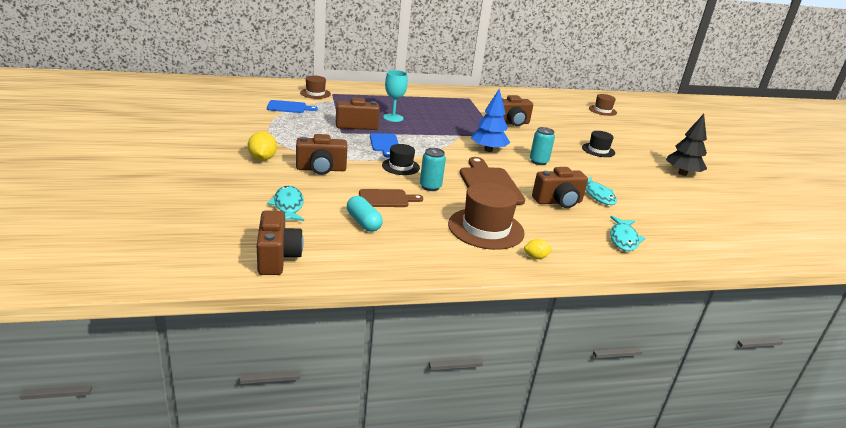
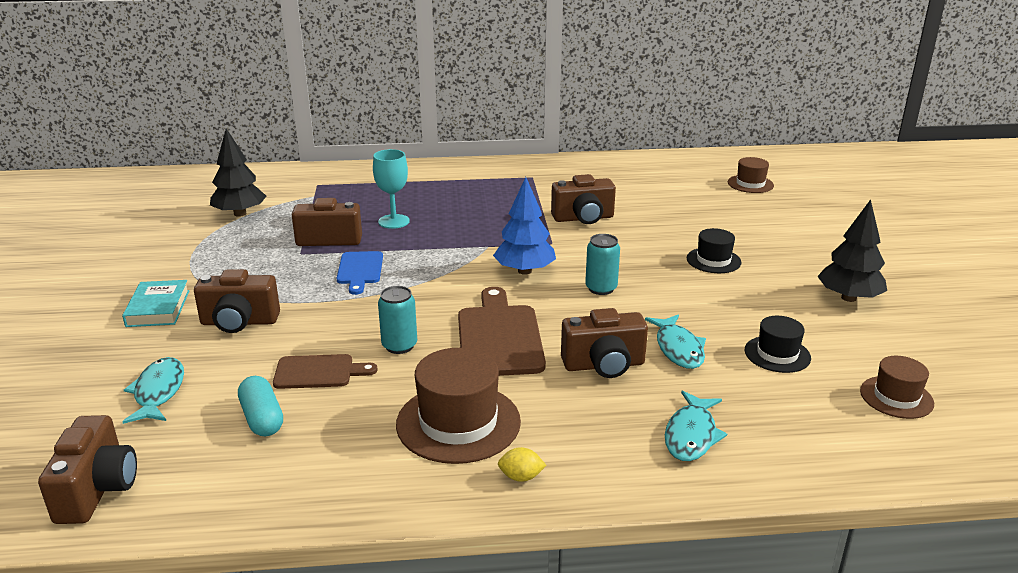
camera: 10 degrees right, 0 degrees up
yellow lemon [248,132,277,161] -> turquoise book [122,280,189,327]
blue cutting board [267,100,318,113] -> black tree [210,128,266,217]
brown hat [300,76,331,99] -> brown hat moved to [860,356,934,419]
black hat [382,144,420,175] -> black hat moved to [745,316,811,373]

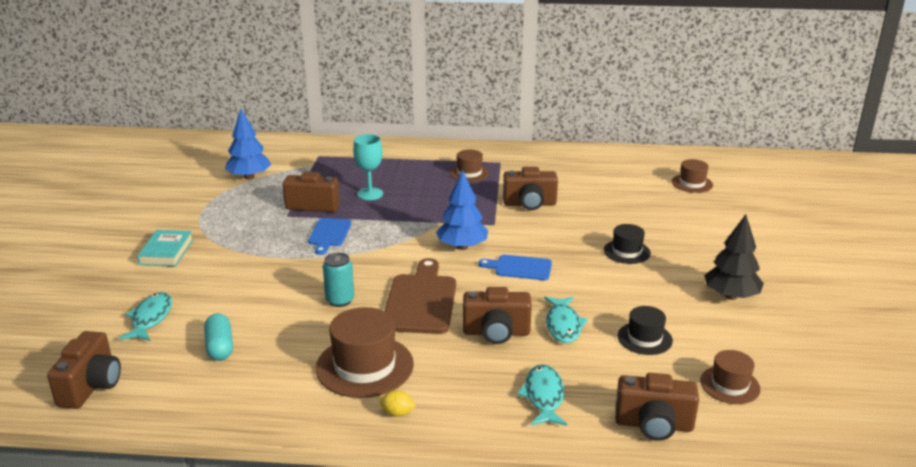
camera: 10 degrees right, 0 degrees up
brown camera [194,269,280,333] -> brown camera moved to [615,373,699,441]
black tree [210,128,266,217] -> blue tree [225,108,271,180]
brown cutting board [273,354,378,389] -> none
turquoise can [585,234,620,295] -> blue cutting board [479,255,552,280]
turquoise fish [665,391,727,461] -> turquoise fish turned 150 degrees clockwise [517,364,567,426]
none -> brown hat [450,150,489,182]

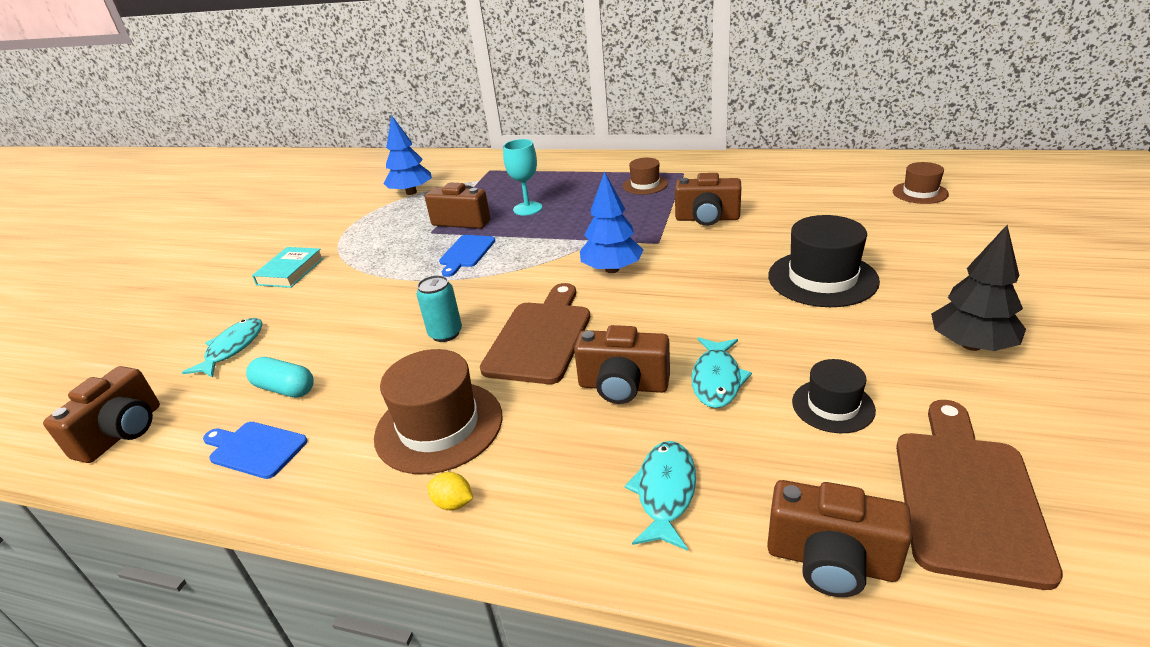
camera: 15 degrees right, 5 degrees up
turquoise capsule [204,313,233,361] -> turquoise capsule turned 60 degrees counterclockwise [246,357,314,398]
blue cutting board [479,255,552,280] -> blue cutting board moved to [203,422,308,479]
black hat [604,224,651,264] -> black hat [768,215,880,307], size x1.72
brown hat [700,350,761,404] -> brown cutting board [896,400,1063,590]

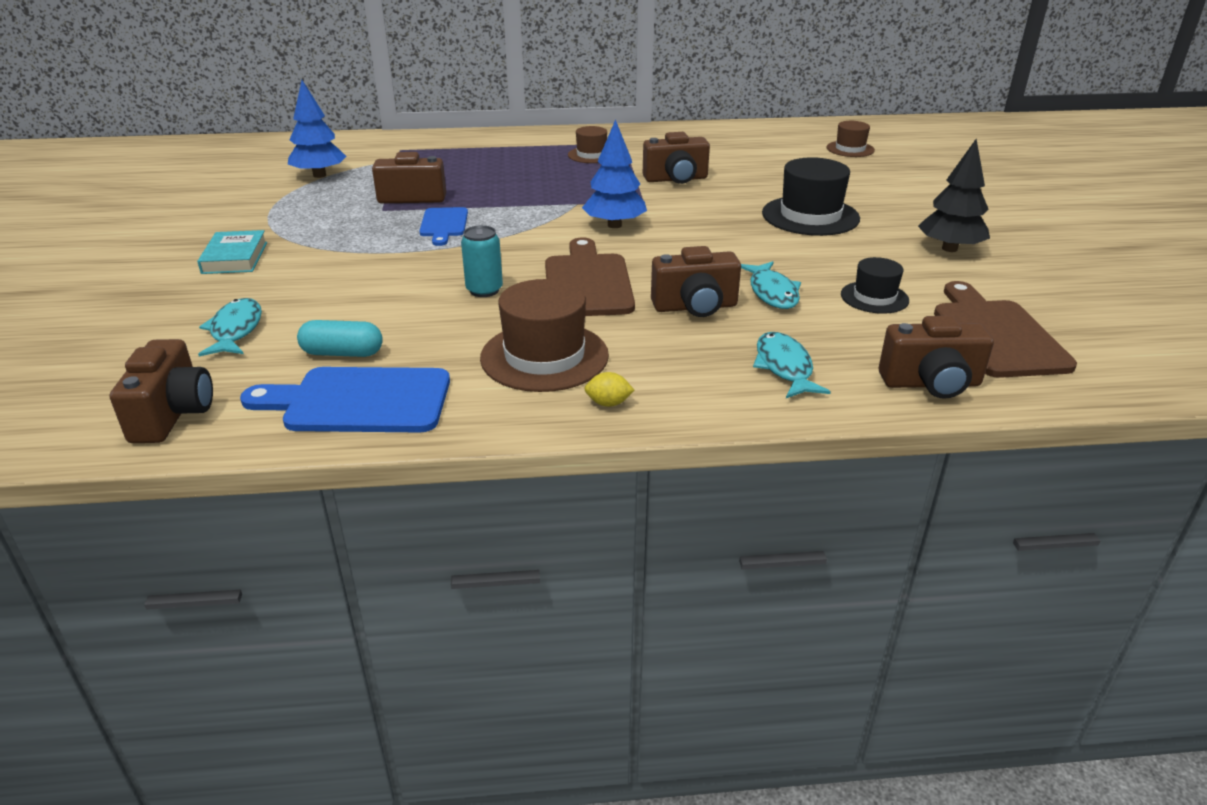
camera: 25 degrees left, 0 degrees up
blue cutting board [203,422,308,479] -> blue cutting board [240,367,450,432], size x1.67
turquoise goblet [503,139,542,215] -> none

